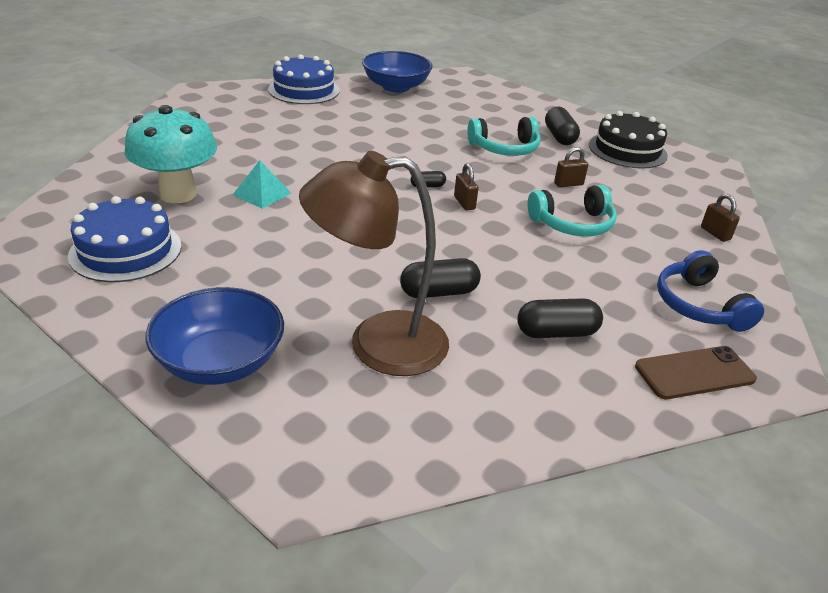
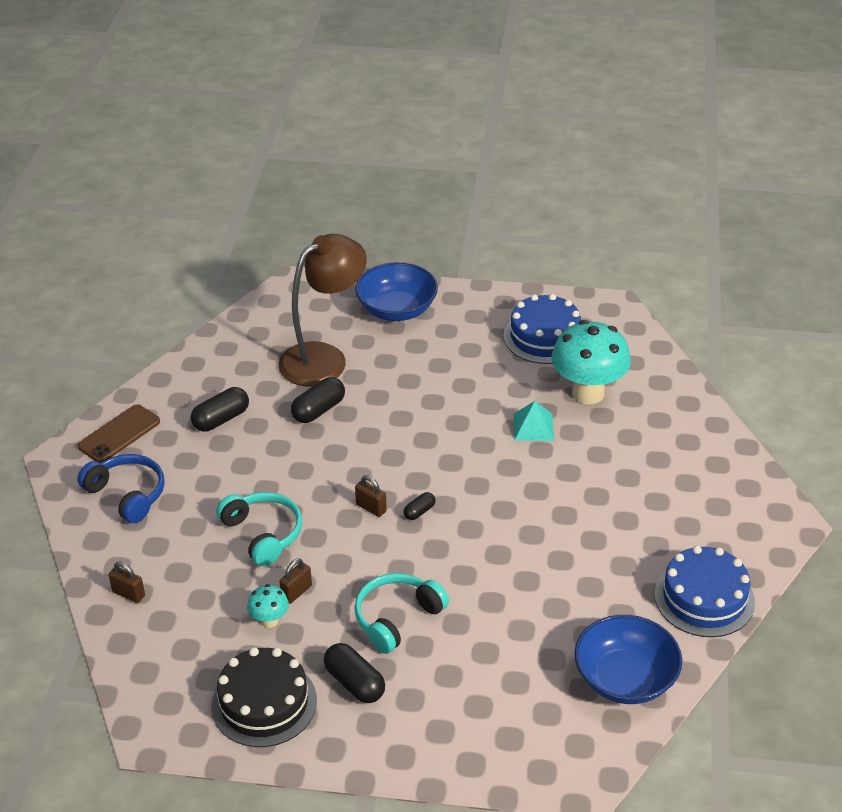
camera: 150 degrees right, 5 degrees up
turquoise headphones [527,185,617,236] -> turquoise headphones turned 105 degrees clockwise [216,492,302,566]
none -> turquoise mushroom [247,584,289,628]

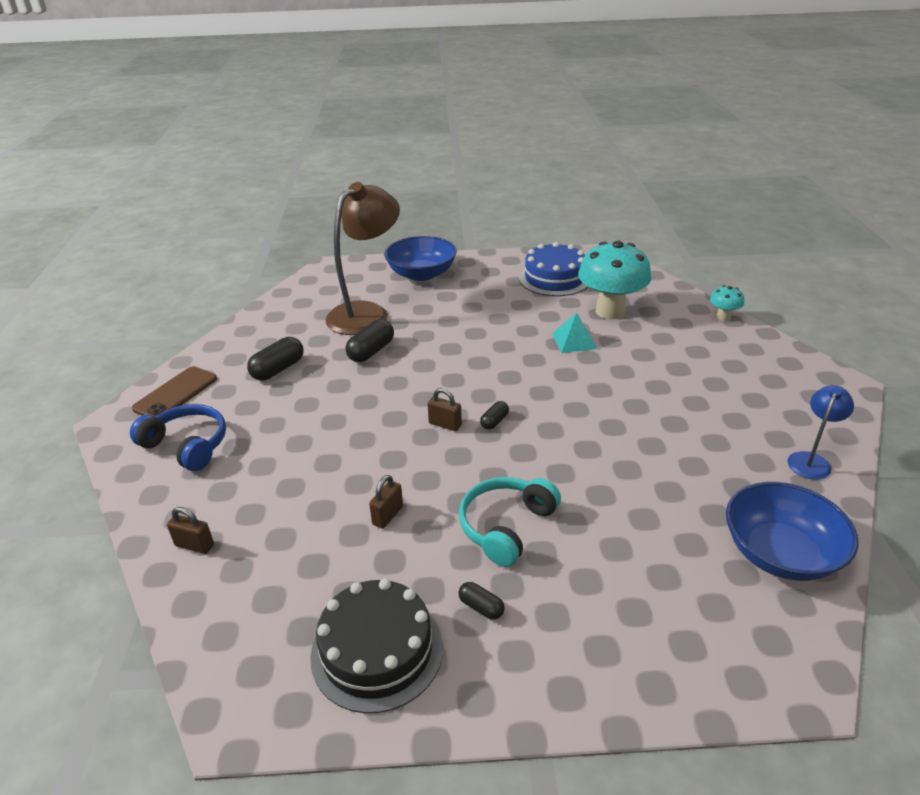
camera: 10 degrees left, 5 degrees down
turquoise headphones [216,492,302,566] -> none
turquoise mushroom [247,584,289,628] -> turquoise mushroom moved to [710,285,744,321]
black capsule [324,643,385,703] -> black capsule [458,582,505,620], size x0.56
blue cake [655,546,755,637] -> blue lamp [787,385,854,480]

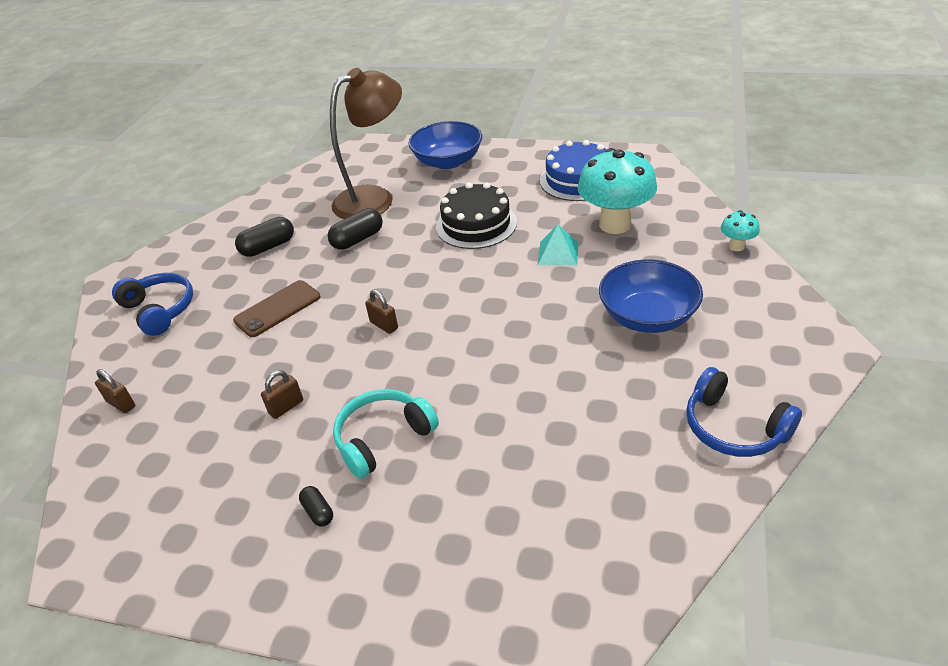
camera: 20 degrees right, 5 degrees up
brown phone [132,366,217,416] -> brown phone moved to [233,280,320,337]
black cake [310,579,443,713] -> black cake moved to [436,182,517,249]
black capsule [480,401,509,430] -> none
blue bowl [726,482,858,581] -> blue bowl moved to [599,260,703,333]
blue lamp [787,385,854,480] -> blue headphones [686,367,802,457]

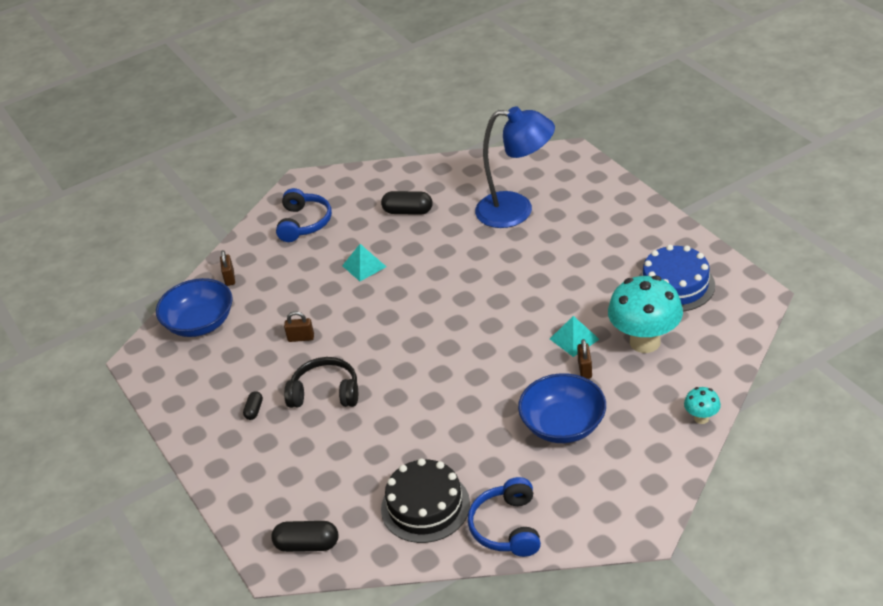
camera: 45 degrees right, 0 degrees up
brown phone [233,280,320,337] -> turquoise pyramid [342,244,386,281]
black capsule [328,208,383,250] -> black capsule moved to [271,521,338,552]
brown lamp [330,68,402,219] -> blue lamp [475,106,555,228]
turquoise headphones [333,389,439,479] -> black headphones [284,357,358,408]
brown padlock [365,290,398,334] -> brown padlock moved to [577,339,592,379]
blue bowl [408,121,482,169] -> blue bowl moved to [156,278,233,337]
black cake [436,182,517,249] -> black cake moved to [381,458,470,543]

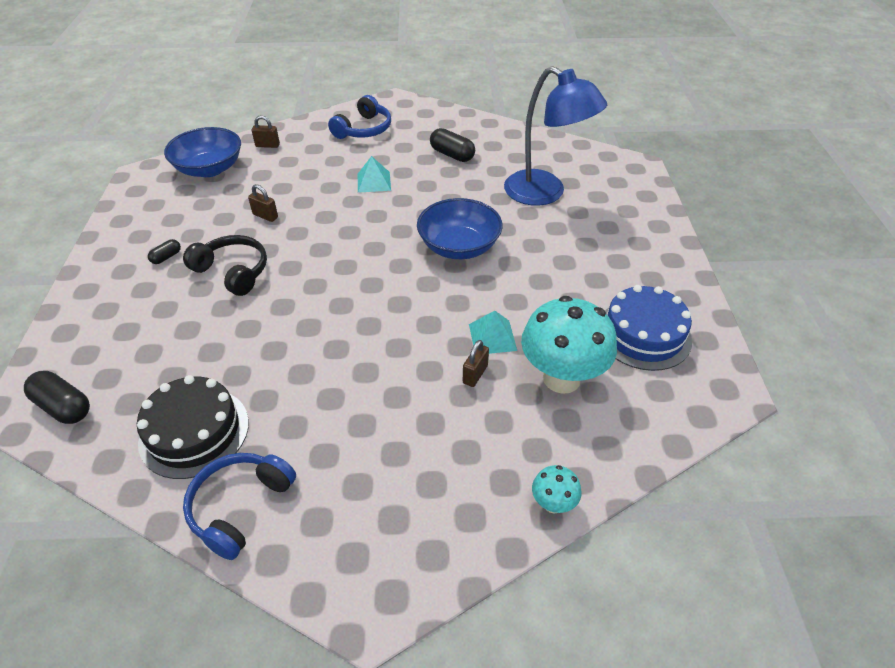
camera: 25 degrees right, 5 degrees up
brown padlock [220,250,235,286] -> brown padlock turned 75 degrees clockwise [252,115,280,148]
blue bowl [518,373,606,443] -> blue bowl moved to [417,198,503,259]

